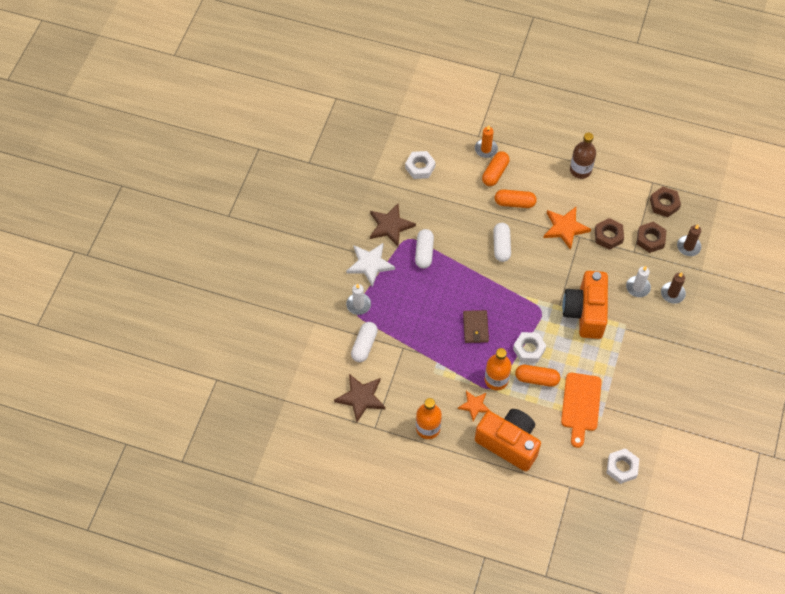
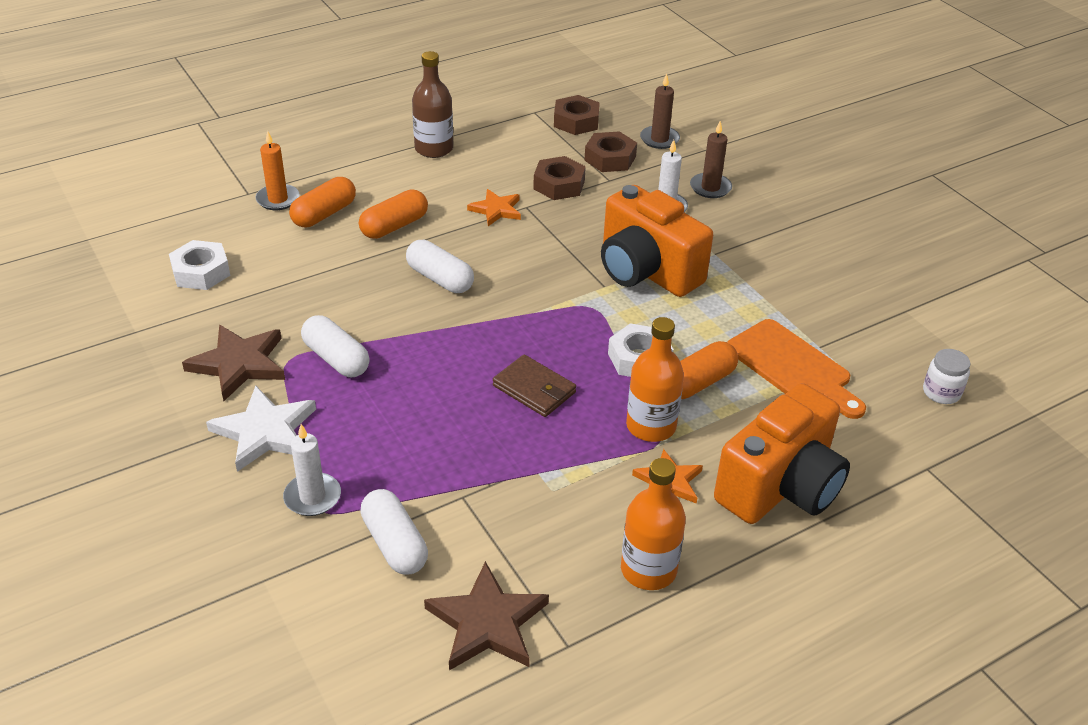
camera: 50 degrees left, 20 degrees down
orange camera [475,409,541,471] -> orange camera turned 150 degrees clockwise [714,383,850,524]
orange capsule [482,151,510,186] -> orange capsule turned 60 degrees clockwise [289,177,356,227]
orange star [543,207,591,250] -> orange star [467,189,521,226], size x0.64
white nut [607,448,639,484] -> white jar [923,349,970,404]

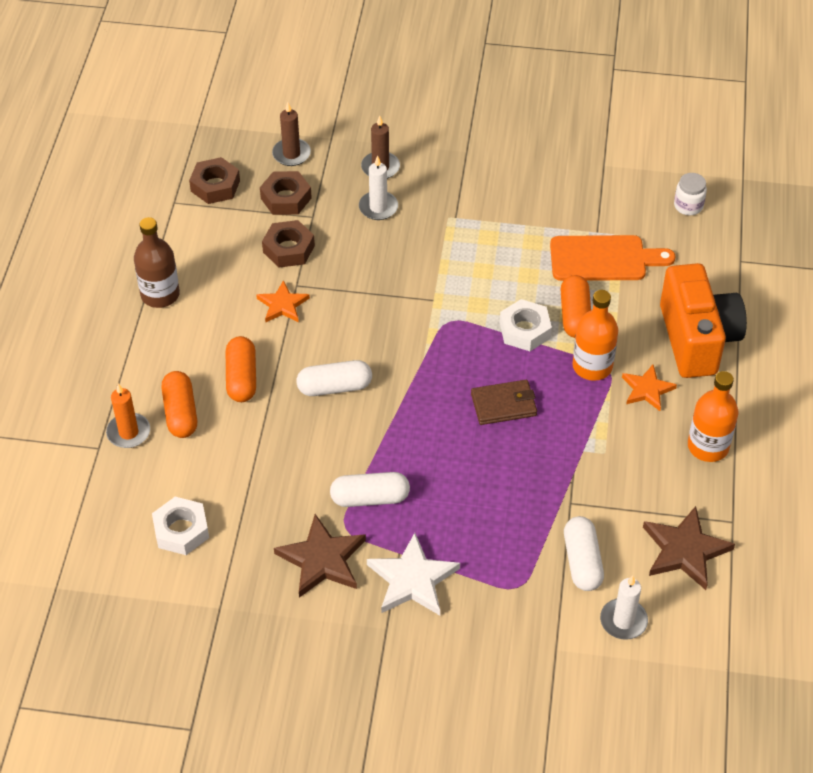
camera: 50 degrees left, 10 degrees up
white candle [283,424,341,516] -> white candle moved to [600,575,648,640]
white capsule [360,489,428,574] -> white capsule turned 75 degrees clockwise [564,516,604,591]
orange camera [601,185,713,297] -> none

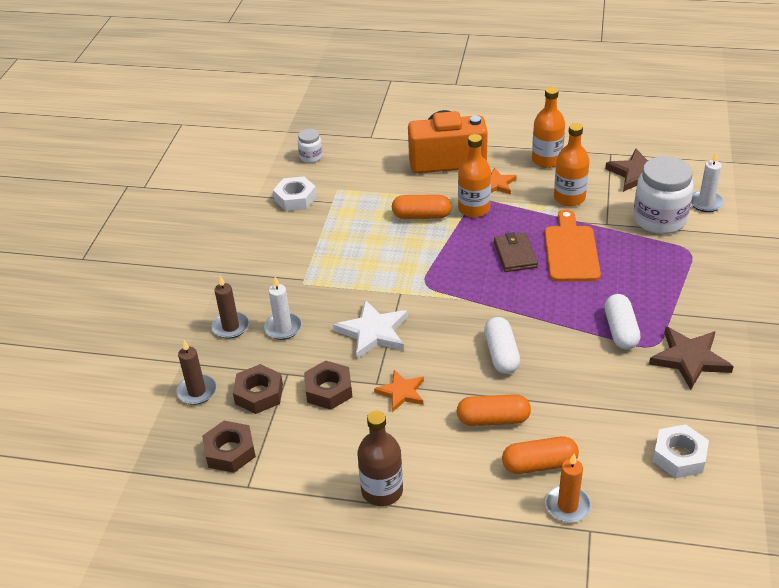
camera: 85 degrees left, 10 degrees down
white star [367,533,460,616] -> white star moved to [333,300,408,359]
white nut [500,299,552,351] -> white nut moved to [273,176,317,211]
orange cutting board [550,235,675,281] -> orange cutting board moved to [544,210,601,282]
white capsule [564,516,604,591] -> white jar [633,156,694,234]
none -> orange bottle [554,123,590,206]

